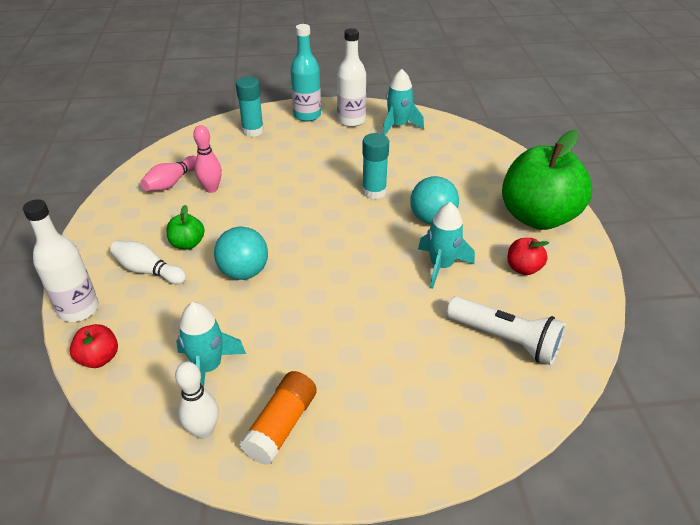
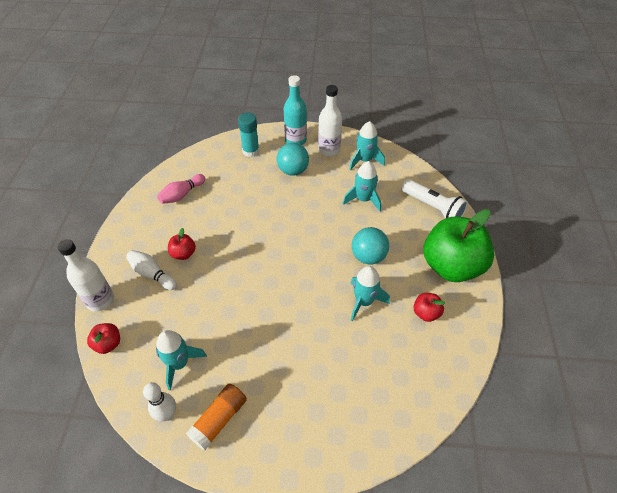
camera: 10 degrees right, 10 degrees up
green apple [166,205,204,249] -> red apple [168,228,196,260]
pink bowling pin [193,125,222,193] -> none
turquoise ball [214,226,268,280] -> turquoise ball moved to [277,143,309,176]
turquoise glue stick [362,133,389,199] -> none
white flashlight [447,296,566,365] -> white flashlight moved to [401,179,468,219]
none -> turquoise rocket [343,161,381,211]

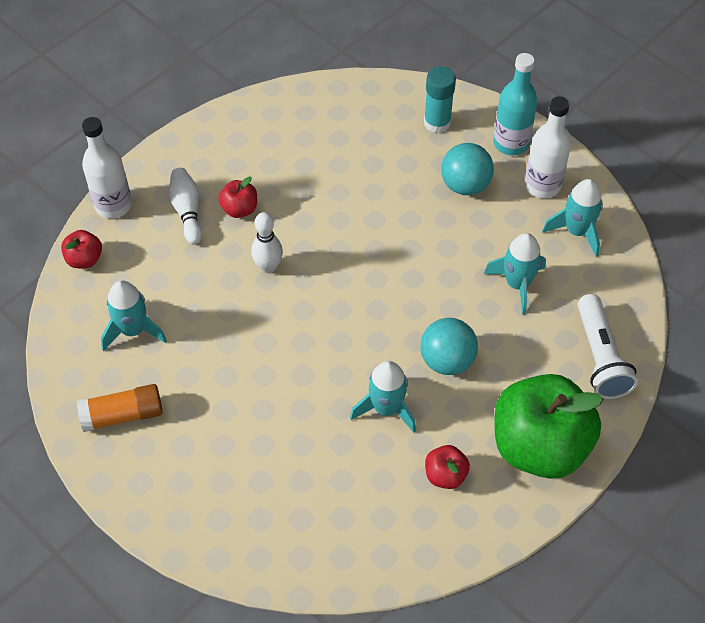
camera: 40 degrees right, 5 degrees up
white bowling pin [143,382,176,421] -> white bowling pin moved to [251,212,283,273]
pink bowling pin [157,174,205,204] -> none

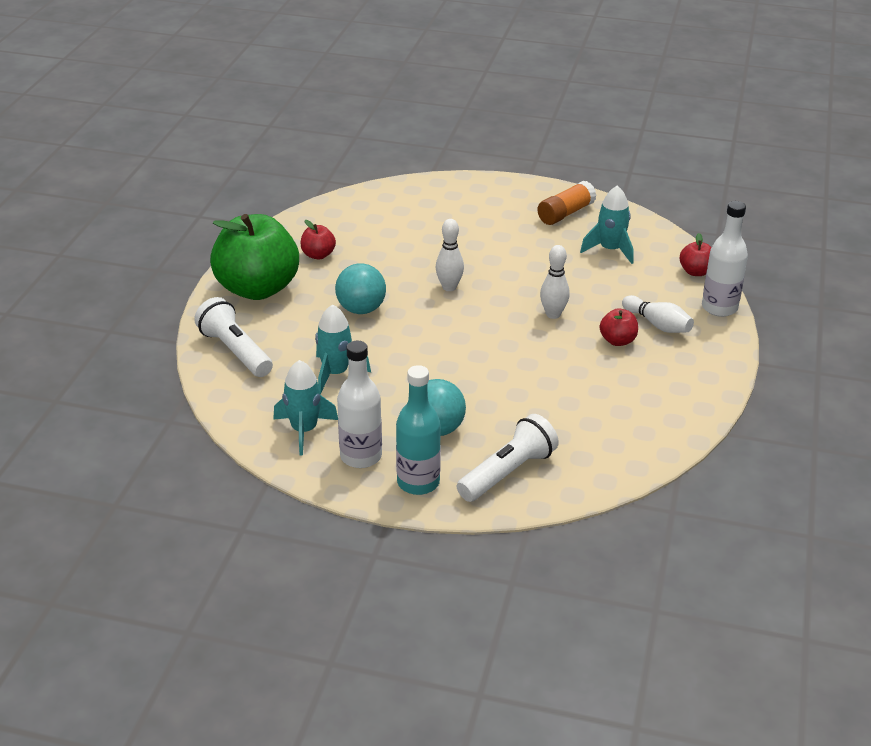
camera: 150 degrees right, 20 degrees down
turquoise rocket [350,361,416,432] -> none
turquoise glue stick [424,66,456,133] -> white flashlight [457,414,559,502]
none -> white bowling pin [436,219,464,291]

